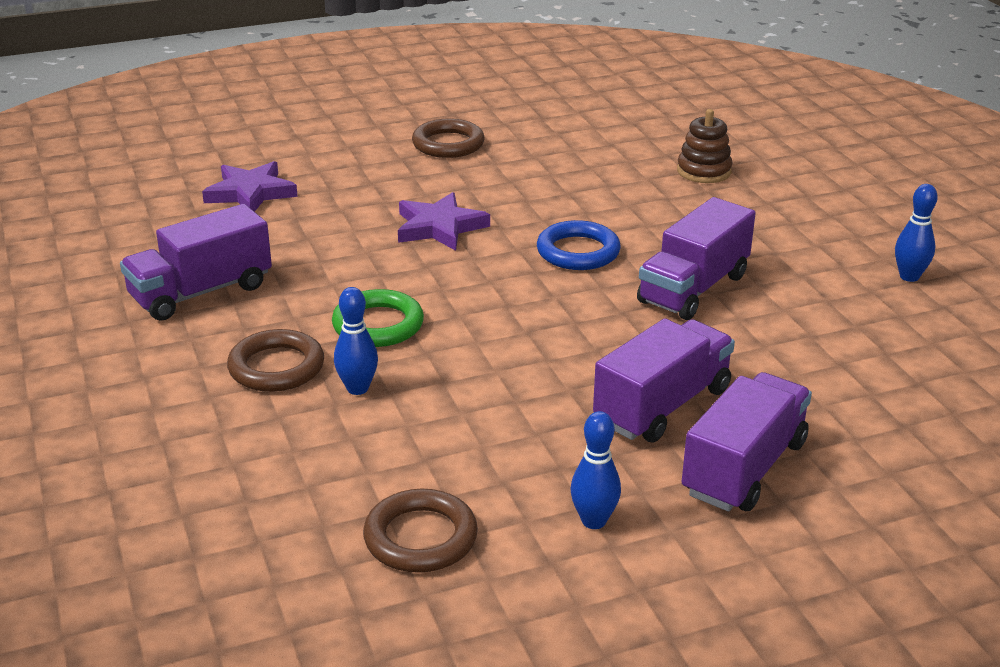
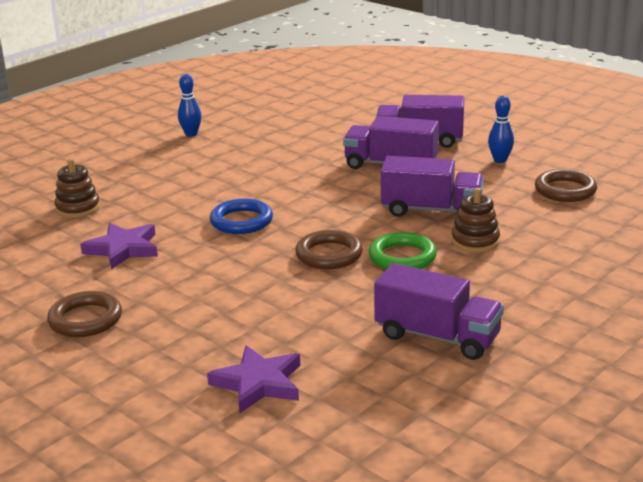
camera: 115 degrees left, 5 degrees down
brown ring [227,329,324,392] -> brown ring moved to [295,230,363,269]
blue bowling pin [334,287,378,395] -> brown stacking toy [452,188,500,253]
purple star [398,192,490,251] -> purple star moved to [80,223,158,269]
purple truck [637,197,756,320] -> purple truck moved to [381,156,484,217]

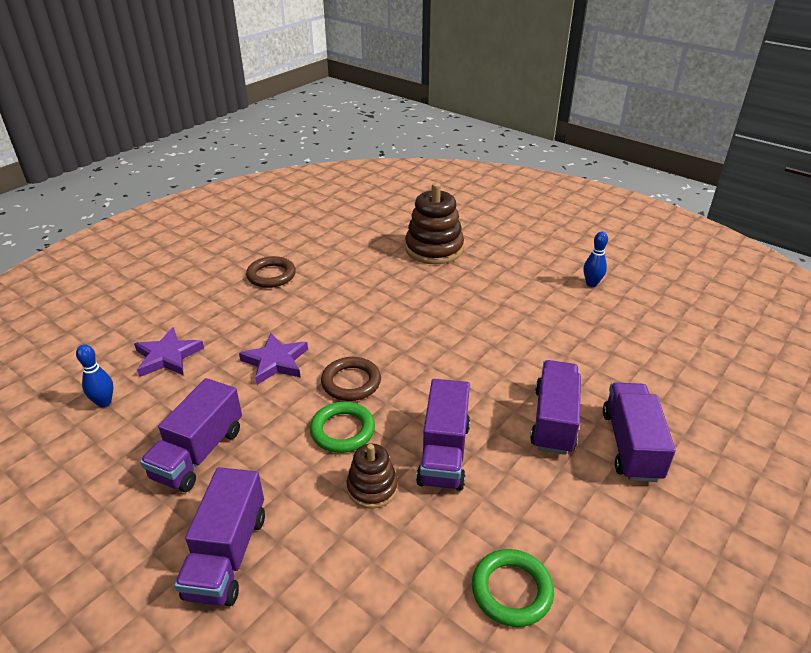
camera: 85 degrees right, 10 degrees up
brown stacking toy [54,158,100,218] -> brown stacking toy [405,183,464,264], size x1.75
purple star [80,223,158,269] -> purple star moved to [239,333,308,385]
blue ring [210,199,273,234] -> none
blue bowling pin [488,96,514,163] -> blue bowling pin moved to [76,344,113,407]
brown ring [535,169,597,202] -> green ring [472,549,554,627]
none -> purple truck [174,467,265,606]

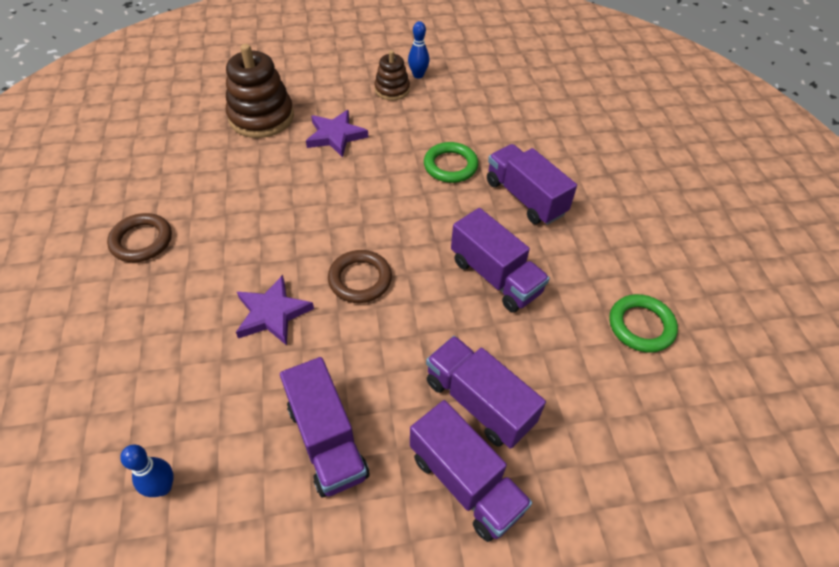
camera: 50 degrees left, 15 degrees up
purple star [134,327,204,377] -> purple star moved to [306,110,368,157]
green ring [310,402,375,453] -> green ring moved to [424,142,478,183]
brown stacking toy [346,444,398,509] -> brown stacking toy moved to [374,50,410,100]
purple truck [603,382,676,482] -> purple truck moved to [426,336,546,449]

